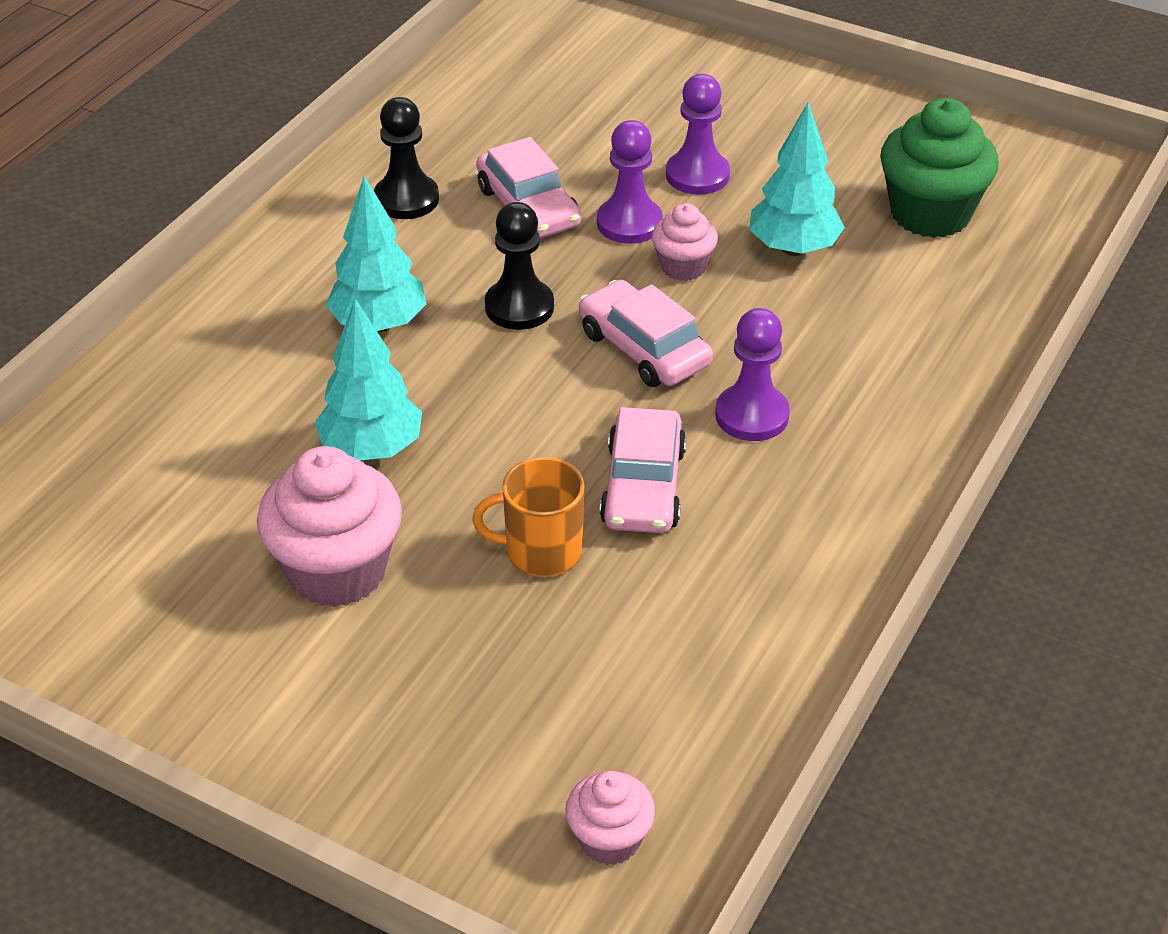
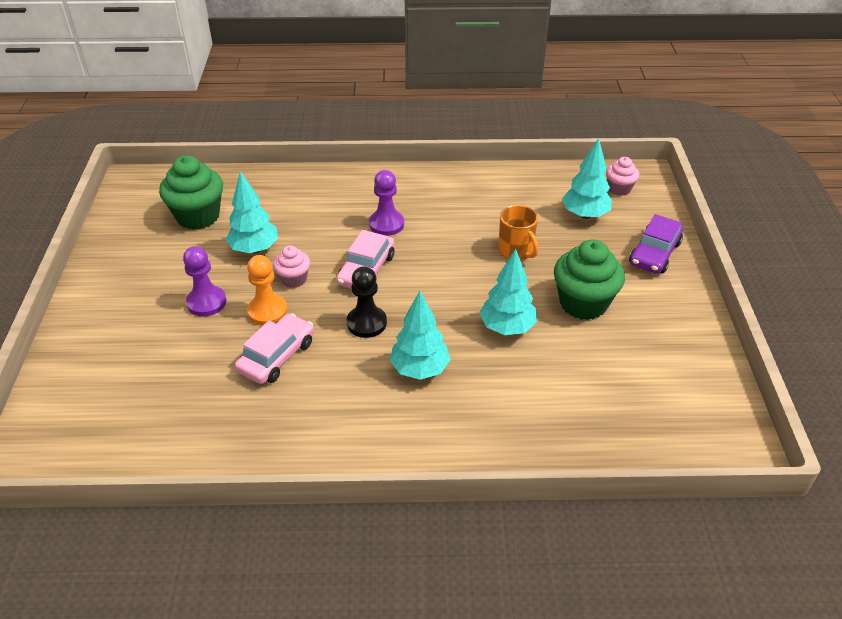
camera: 120 degrees left, 0 degrees up
pink cupcake [257,446,402,607] -> green cupcake [554,239,625,320]
black pawn [374,97,439,219] -> none
purple pawn [597,120,663,244] -> orange pawn [247,255,288,326]
pink car [600,407,686,533] -> none
none -> turquoise tree [562,138,612,219]
none -> purple car [629,214,683,274]

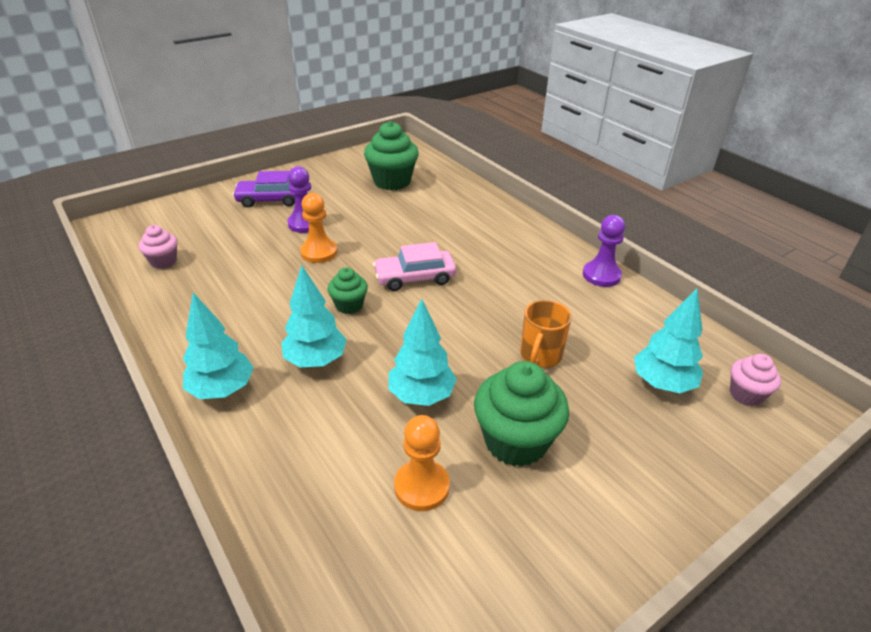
camera: 55 degrees right, 5 degrees down
turquoise tree [226,171,278,254] -> turquoise tree moved to [183,292,254,399]
pink car [235,313,314,384] -> none
pink cupcake [273,245,310,288] -> pink cupcake moved to [139,225,178,269]
black pawn [347,266,387,338] -> green cupcake [328,267,368,314]
purple pawn [369,170,404,236] -> purple pawn moved to [583,215,625,287]
purple car [629,214,683,274] -> purple car moved to [233,171,295,208]
none -> orange pawn [394,415,450,511]

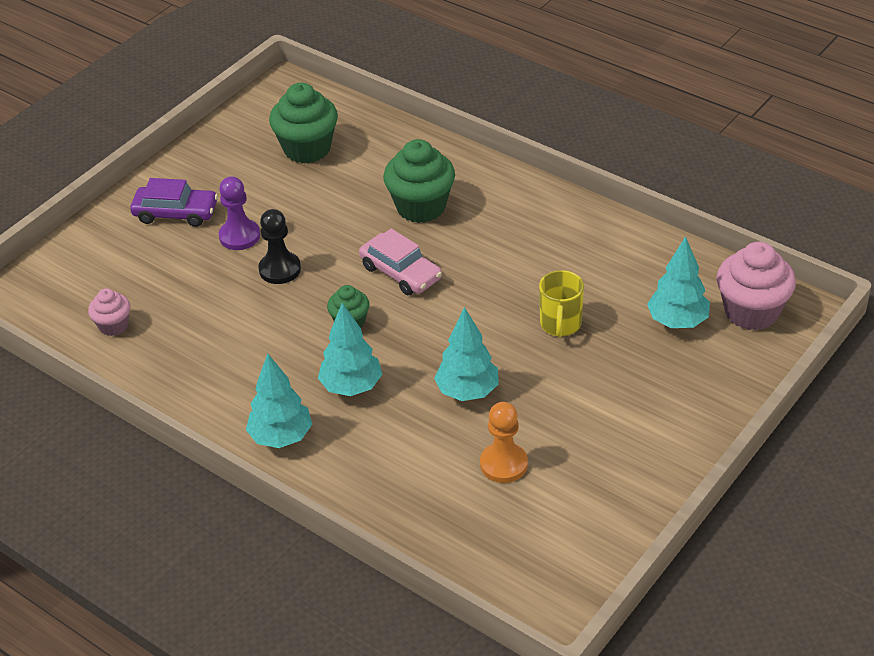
camera: 15 degrees left, 5 degrees up
purple car [233,171,295,208] -> purple car turned 150 degrees counterclockwise [130,178,218,227]
orange pawn [300,193,337,263] -> black pawn [258,209,301,284]
pink car [373,242,456,291] -> pink car turned 105 degrees counterclockwise [359,229,442,295]
green cupcake [474,361,569,467] -> green cupcake moved to [383,139,455,223]
orange mug [520,300,572,368] -> yellow mug [539,270,584,337]
purple pawn [583,215,625,287] -> none
pink cupcake [730,354,781,406] -> pink cupcake [717,242,796,330], size x1.81

